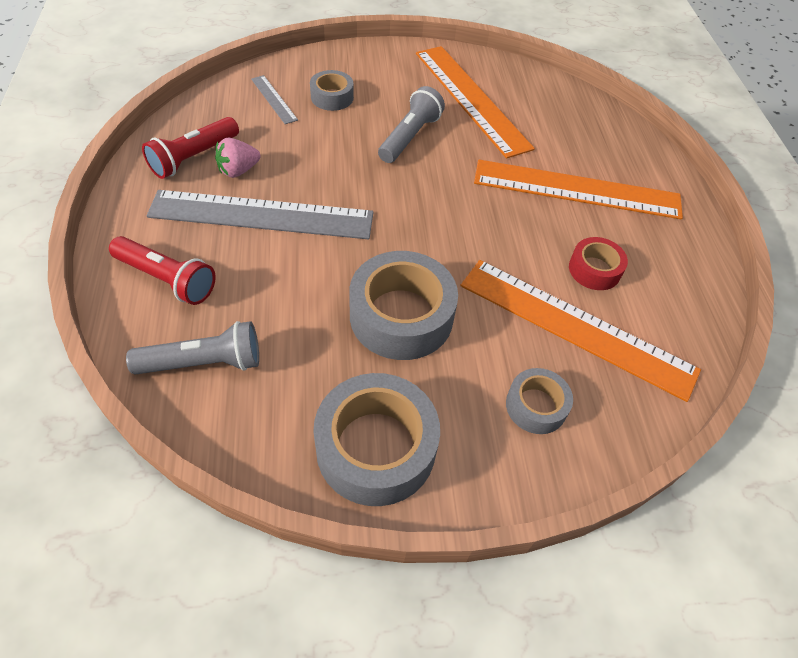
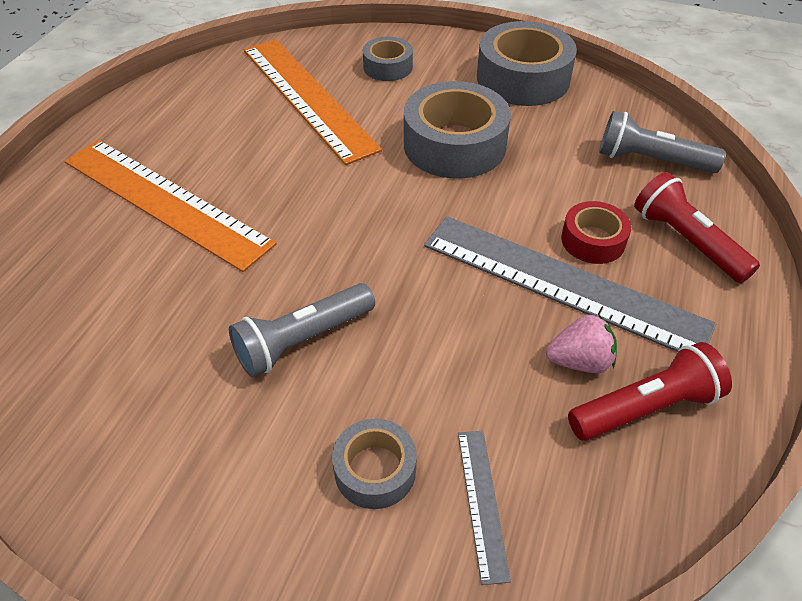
camera: 150 degrees left, 5 degrees down
orange ruler [416,46,535,159] -> none
red tape [569,237,628,290] -> red tape moved to [561,201,631,264]

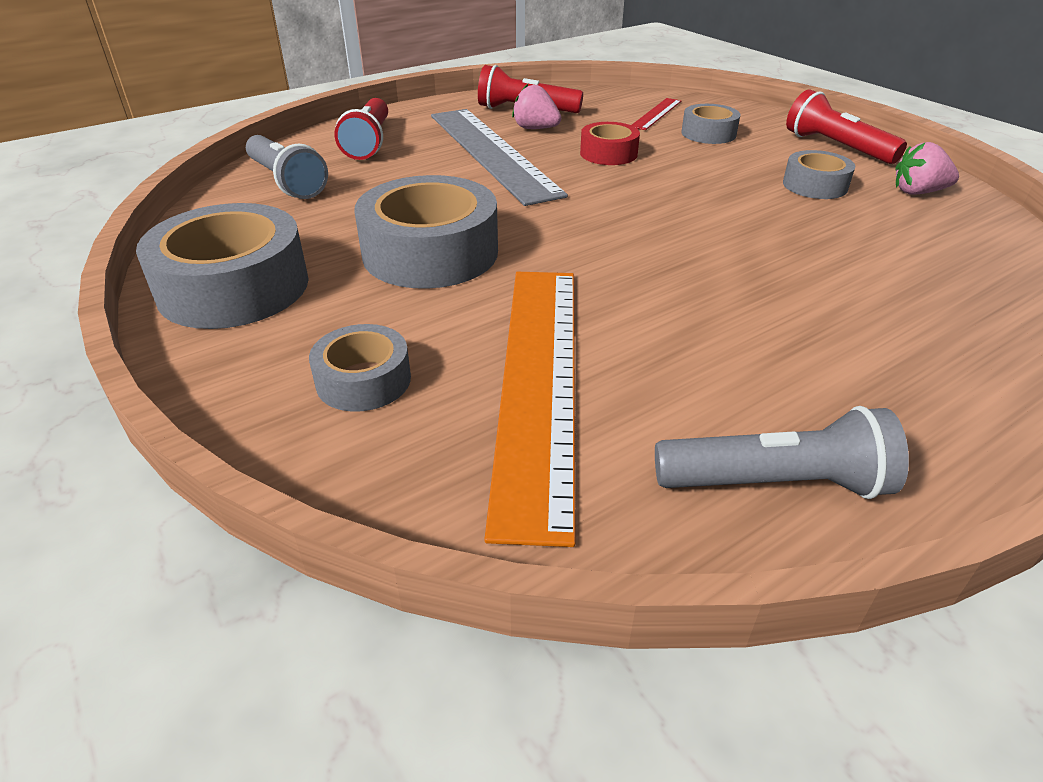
camera: 145 degrees left, 10 degrees down
orange ruler [64,140,277,272] -> none
grey flashlight [229,283,375,377] -> grey flashlight moved to [655,406,909,499]
grey ruler [458,431,511,585] -> red ruler [631,98,681,130]
red tape [561,201,631,264] -> red tape moved to [580,122,640,165]
none -> grey tape [783,150,855,199]
none -> red flashlight [786,89,907,164]
none -> pink strawberry [895,142,959,195]

